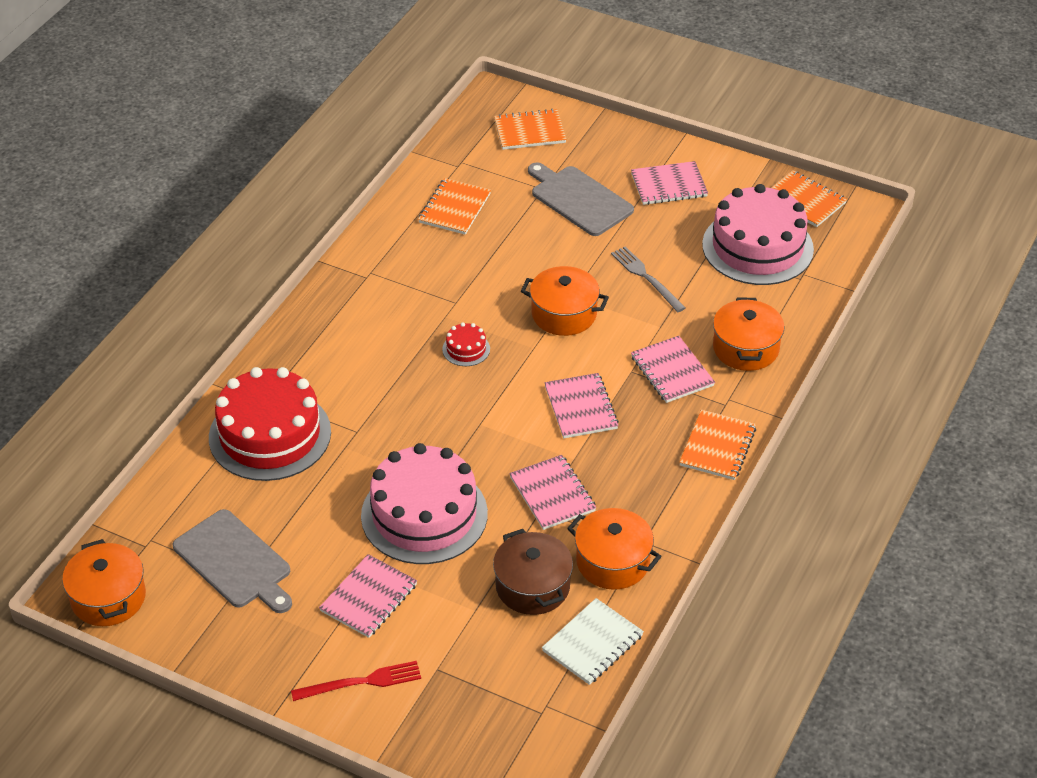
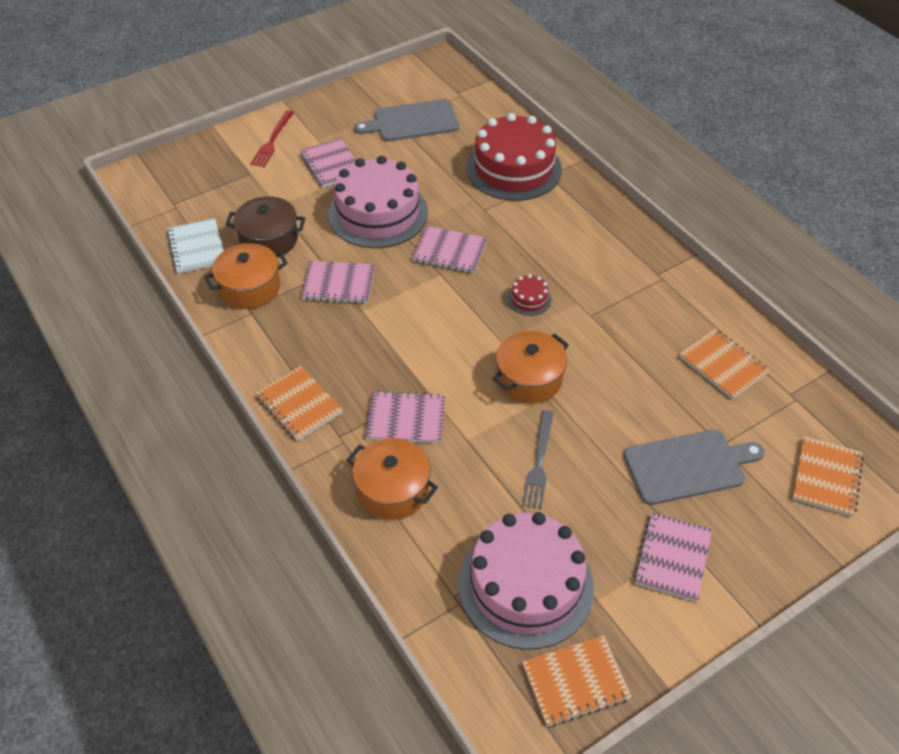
camera: 120 degrees right, 5 degrees up
orange pot [62,539,146,626] -> none
pink notebook [544,373,619,438] -> pink notebook moved to [412,226,487,273]
grey fork [611,246,686,312] -> grey fork turned 105 degrees clockwise [522,410,554,509]

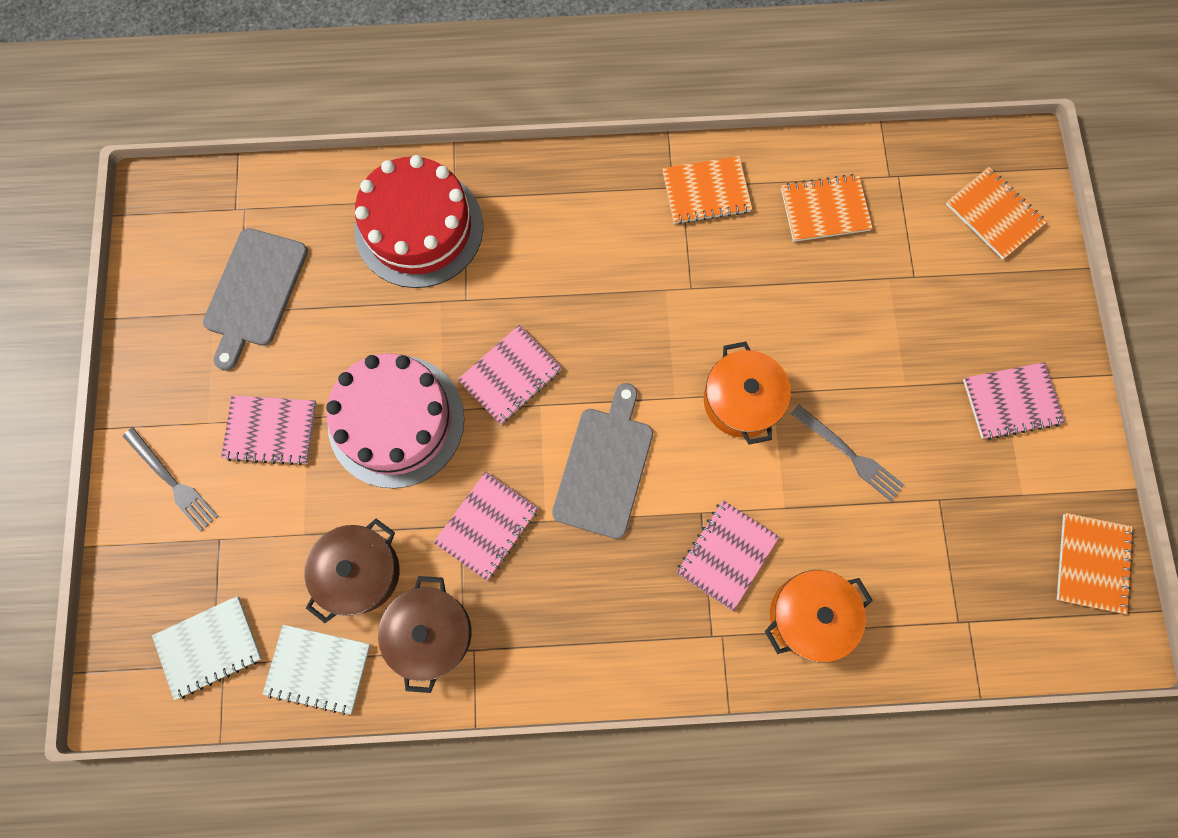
camera: 60 degrees left, 25 degrees up
orange pot [204,243,288,309] -> brown pot [378,576,471,693]
red fork [250,110,294,167] -> grey fork [123,427,219,532]
orange notebook [255,366,343,441] -> orange notebook moved to [662,156,752,224]
pink cake [459,512,594,650] -> none
red cake [507,274,552,316] -> none
grey cutting board [624,430,765,505] -> grey cutting board moved to [552,383,653,539]
pink notebook [634,513,712,602] -> pink notebook turned 60 degrees counterclockwise [963,362,1065,440]
none -> white notebook [152,596,262,700]

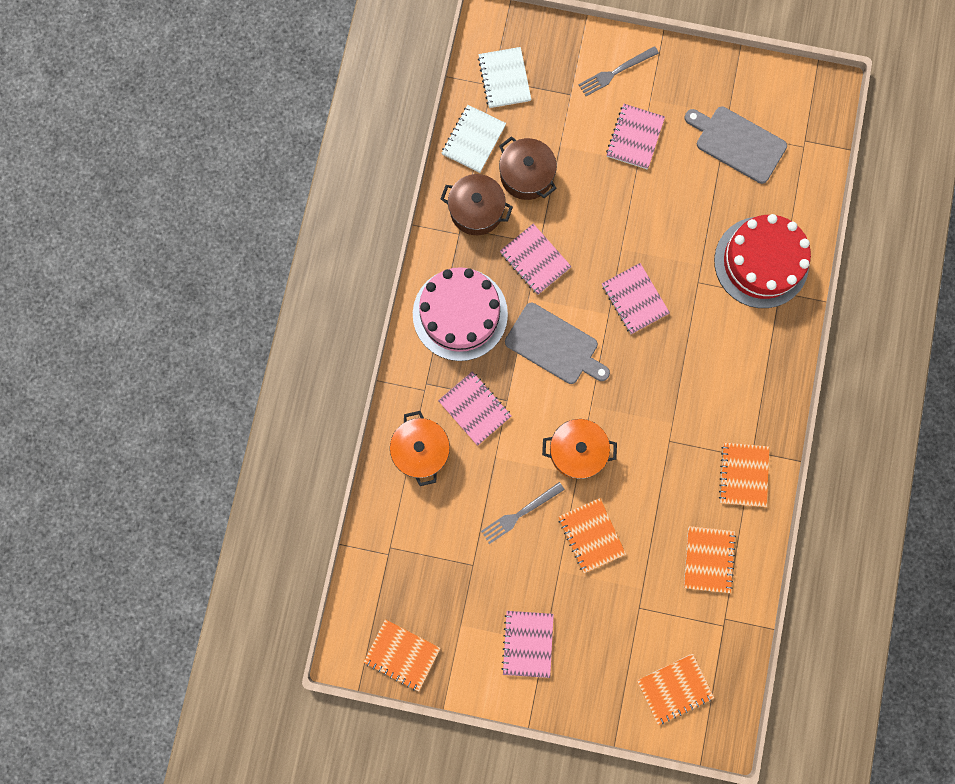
camera: 105 degrees right, 5 degrees up
pink cake [326,353,464,489] -> pink cake moved to [413,267,508,361]
none -> orange notebook [558,498,626,573]

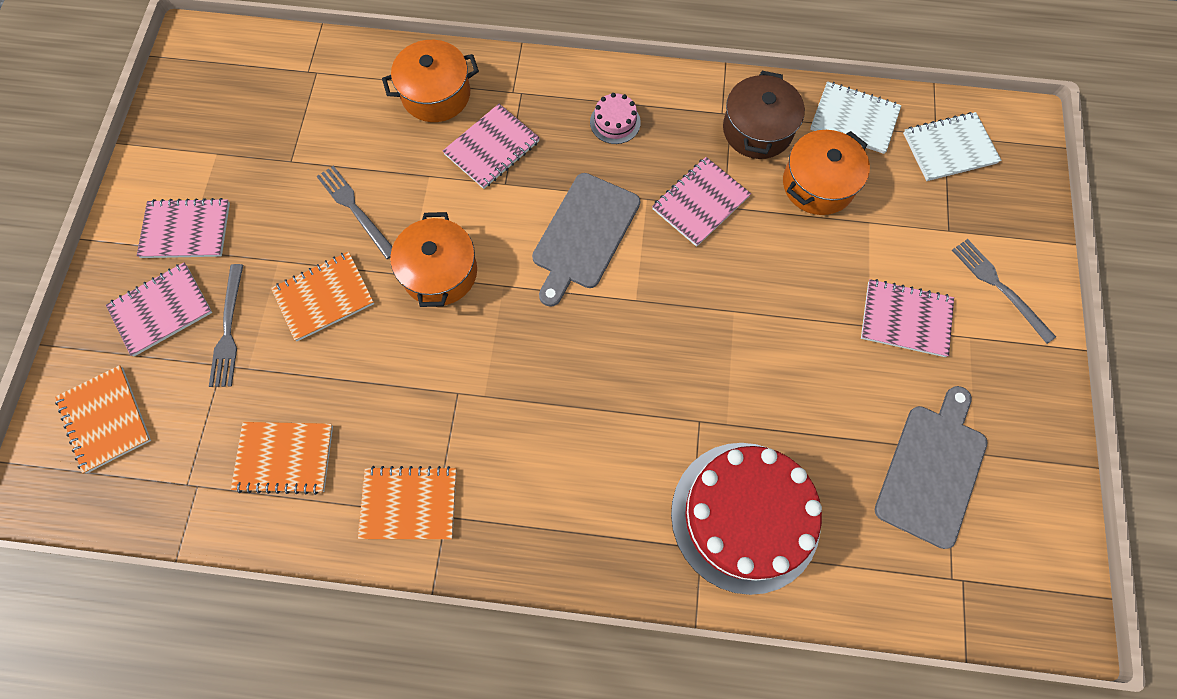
camera: 85 degrees right, 10 degrees down
orange notebook [363,619,441,692] -> none
pink cake [413,267,508,361] -> pink cake [590,93,641,144], size x0.41
brown pot [499,136,557,200] -> orange pot [783,130,870,215]
pink notebook [602,263,670,334] -> pink notebook moved to [106,263,212,356]
none -> grey fork [209,264,243,387]

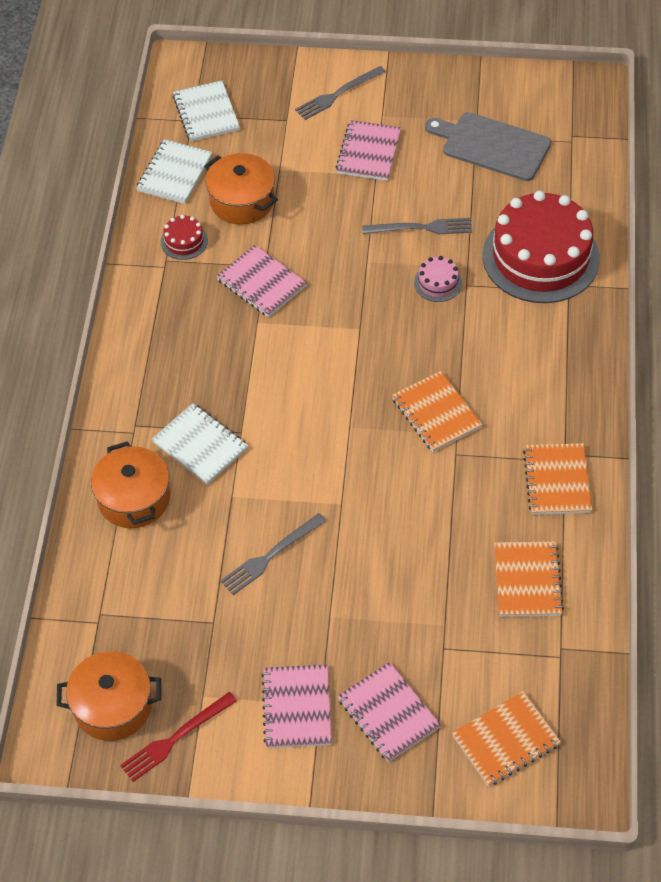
camera: 90 degrees left, 15 degrees down
grey fork [209,264,243,387] -> grey fork moved to [362,218,472,234]
orange notebook [271,251,374,341] -> orange notebook moved to [392,371,483,452]
orange pot [390,212,477,307] -> orange pot moved to [56,651,161,741]
pink notebook [443,104,540,189] -> white notebook [152,403,248,485]
grey cutting board [532,173,640,307] -> none
pink cake [590,93,641,144] -> pink cake moved to [414,256,462,302]
brown pot [723,71,805,159] -> red cake [161,215,208,260]
none -> red fork [120,692,237,782]

